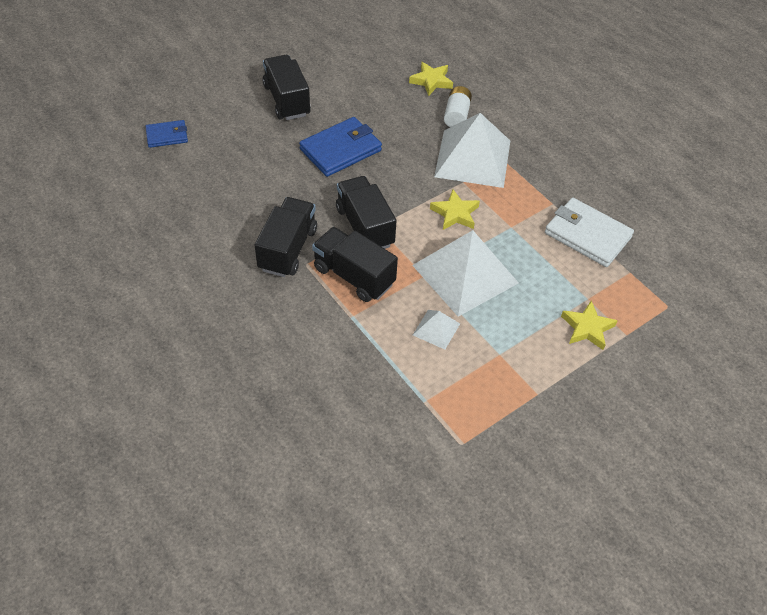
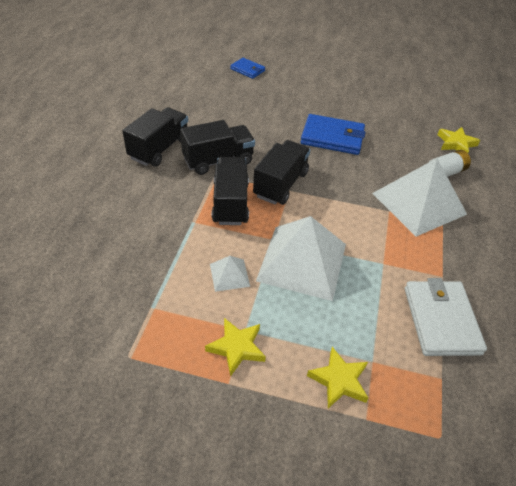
camera: 50 degrees right, 5 degrees down
black truck [263,55,311,120] -> black truck moved to [122,107,188,167]
yellow star [430,190,480,230] -> yellow star moved to [205,318,266,377]

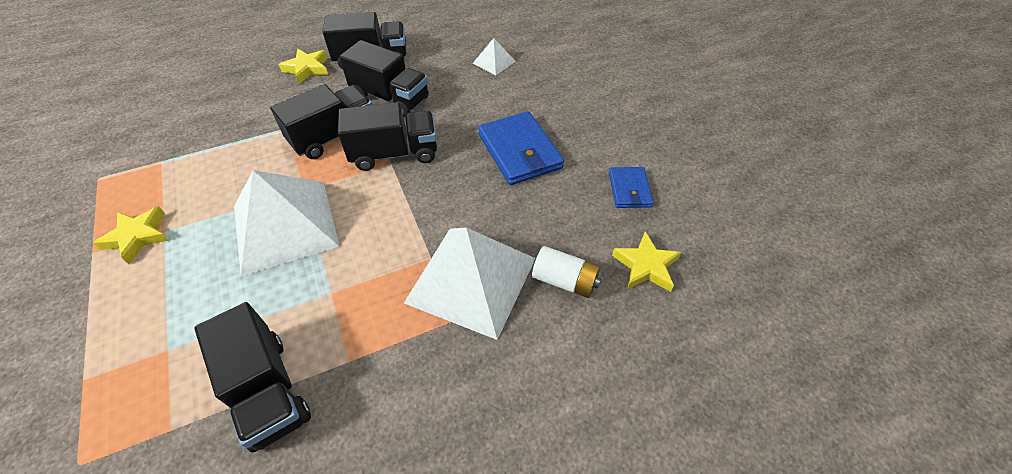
camera: 55 degrees right, 5 degrees up
white pyramid [210,256,250,292] -> white pyramid moved to [472,38,516,75]
blue wallet [230,58,265,79] -> blue wallet moved to [609,167,654,208]
yellow star [307,347,368,408] -> yellow star moved to [278,49,328,84]
white wallet [405,278,487,356] -> black truck [194,302,311,452]

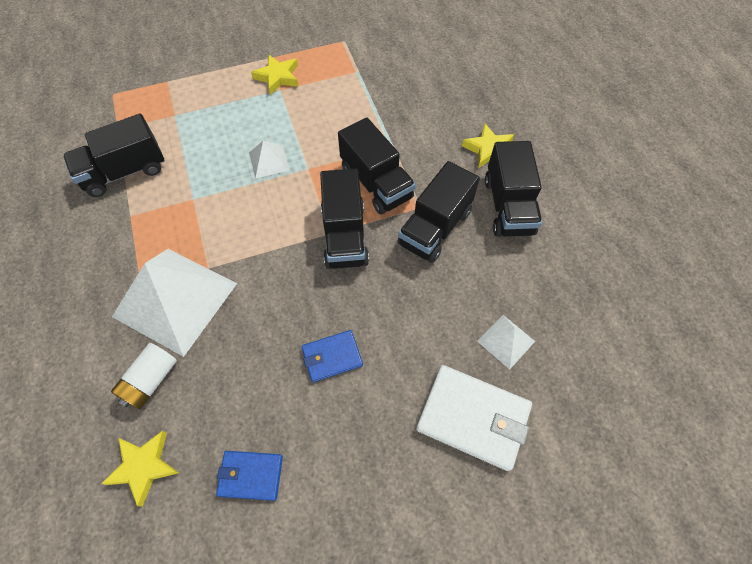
camera: 95 degrees right, 10 degrees up
white pyramid [234,170,339,276] -> white pyramid [249,141,289,178], size x0.45
blue wallet [478,111,564,185] -> blue wallet [301,330,363,382], size x0.58
none -> white wallet [416,365,532,471]

